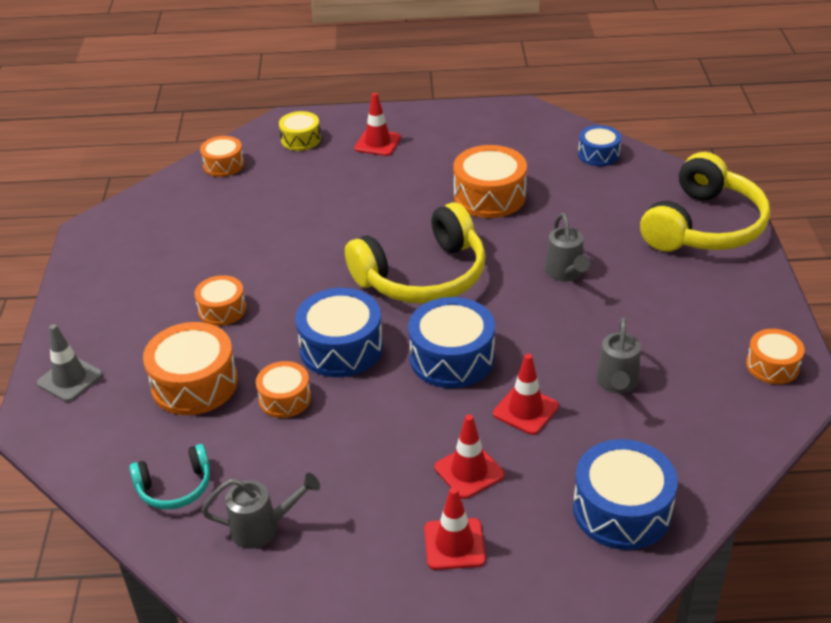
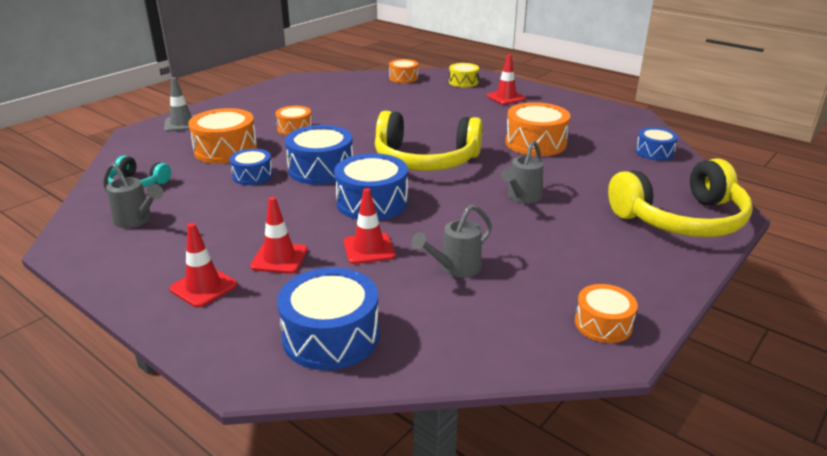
camera: 40 degrees right, 10 degrees down
orange drum [256,361,311,418] -> blue drum [230,149,273,185]

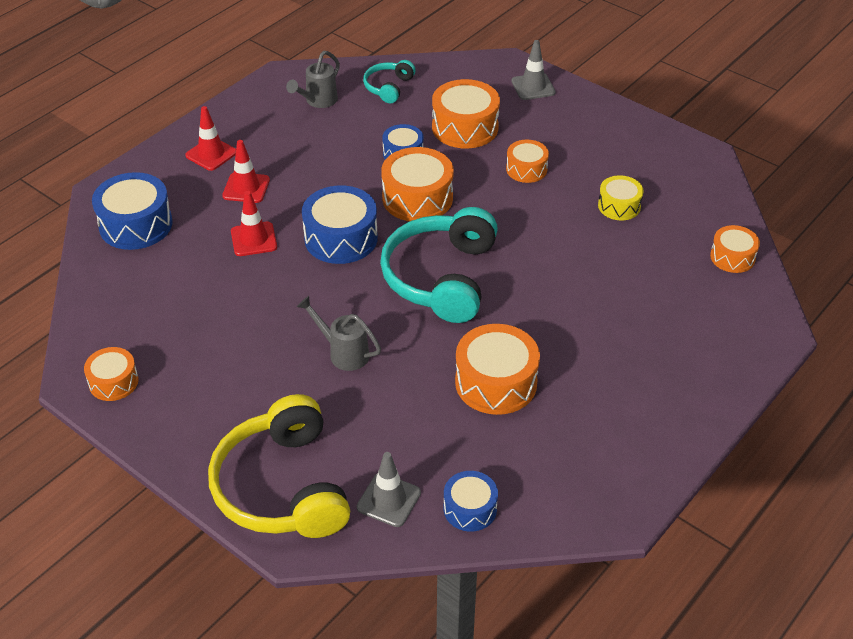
camera: 90 degrees right, 15 degrees up
blue drum [285,125,353,185] -> orange drum [381,147,454,221]
yellow headphones [375,111,483,171] -> turquoise headphones [380,207,498,323]
grey watering can [411,204,492,278] -> none
yellow drum [449,63,479,87] -> yellow drum moved to [598,175,644,220]
red traffic cone [487,54,526,105] -> none
none -> grey traffic cone [357,452,421,527]

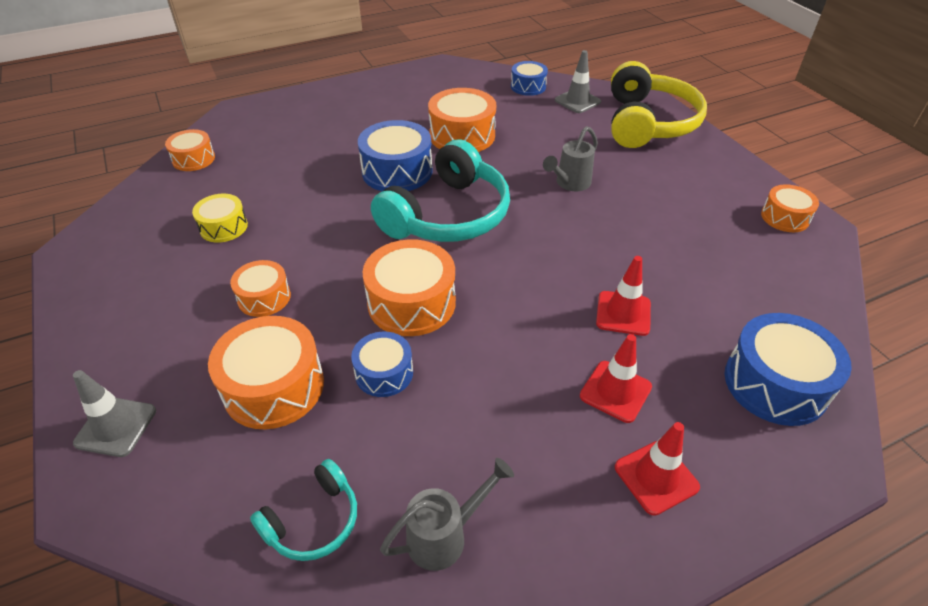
camera: 155 degrees left, 0 degrees up
grey watering can [297,296,381,371] -> grey watering can turned 75 degrees clockwise [543,126,598,191]
blue drum [302,185,378,264] -> blue drum moved to [358,120,433,191]

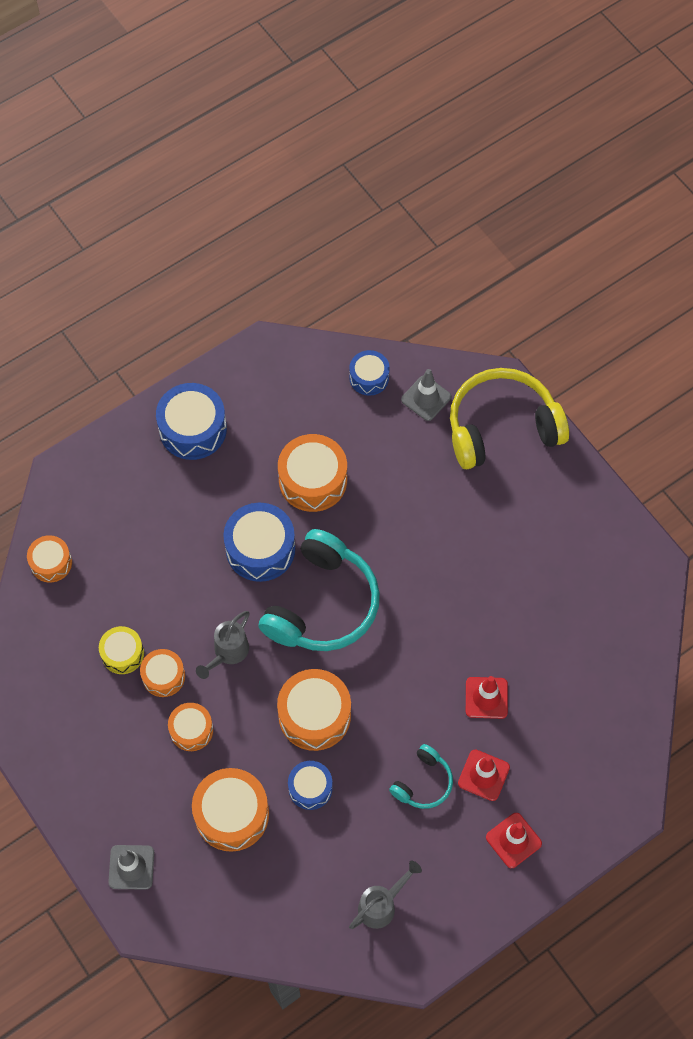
camera: 10 degrees left, 20 degrees up
turquoise headphones [250,459,357,561] -> turquoise headphones moved to [389,744,453,809]
grey watering can [543,126,598,191] -> grey watering can moved to [196,611,249,679]
yellow headphones [611,61,707,148] -> yellow headphones turned 105 degrees counterclockwise [450,368,569,469]
blue drum [724,313,852,426] -> blue drum moved to [156,383,227,460]
orange drum [761,184,819,232] -> orange drum moved to [140,649,185,697]

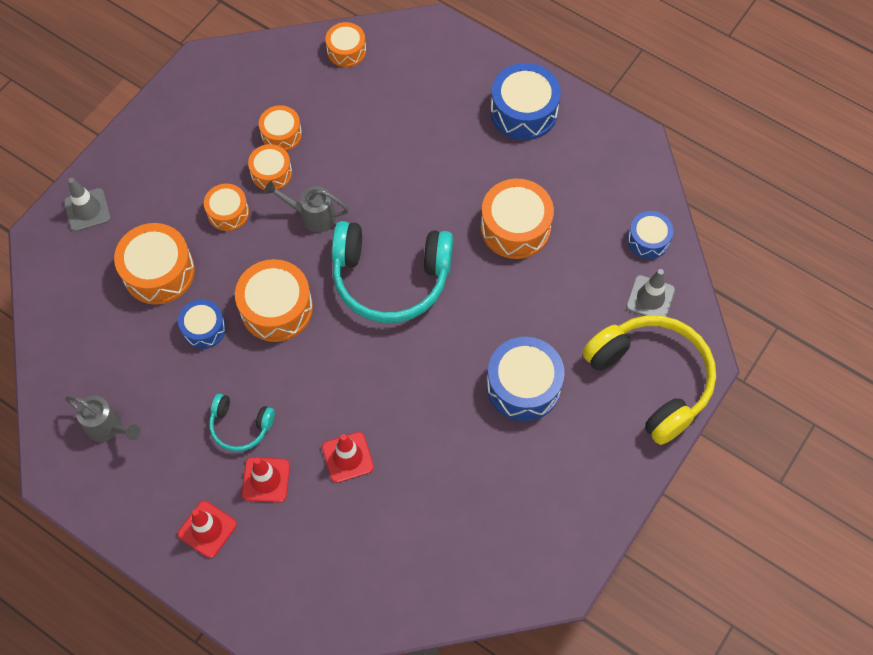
camera: 70 degrees right, 0 degrees up
yellow drum [99,626,144,674] -> orange drum [259,105,302,151]
blue drum [223,503,295,582] -> blue drum moved to [486,337,565,421]

